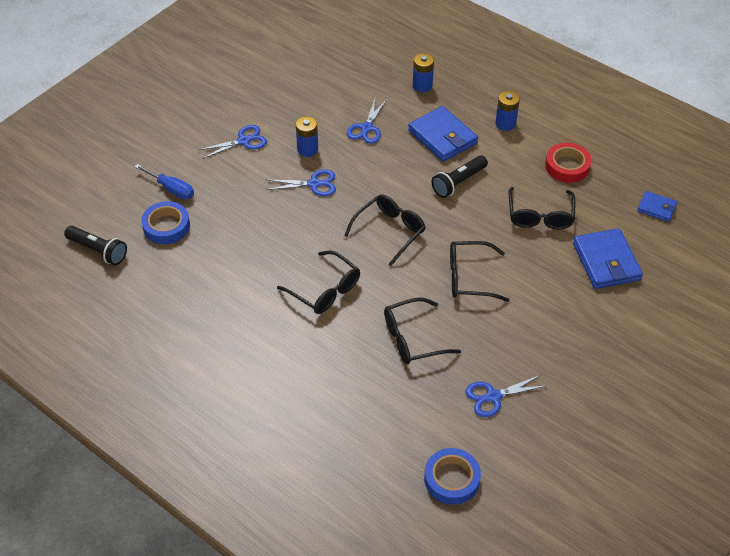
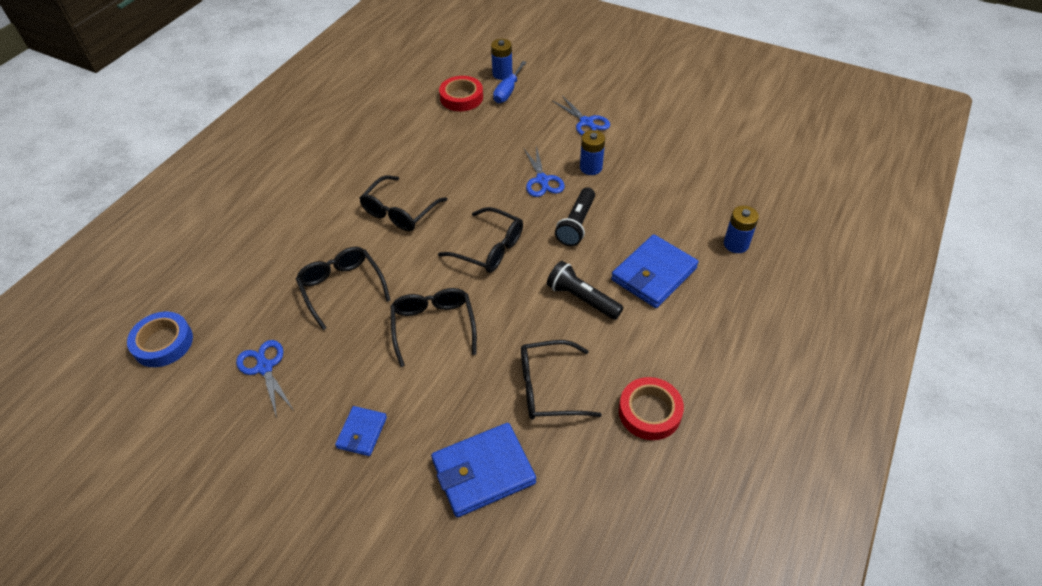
camera: 80 degrees right, 0 degrees up
black flashlight [64,226,127,265] -> black flashlight moved to [555,187,595,246]
blue tape [141,201,190,244] -> red tape [439,76,483,111]
blue scissors [347,99,387,144] -> none
blue battery [496,91,520,131] -> blue battery moved to [491,39,512,80]
blue wallet [637,191,677,222] -> blue wallet moved to [335,406,387,456]

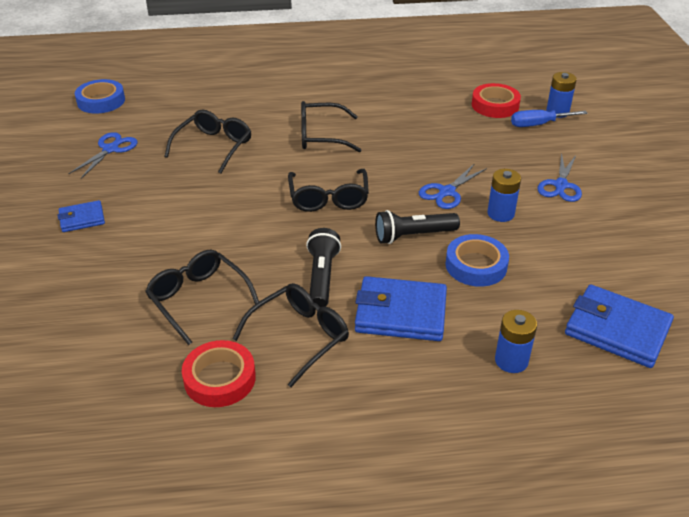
camera: 55 degrees right, 10 degrees down
black glasses [391,288,477,367] -> black glasses moved to [232,283,349,387]
blue wallet [431,423,536,518] -> blue wallet moved to [565,285,674,368]
none -> blue tape [446,234,509,287]

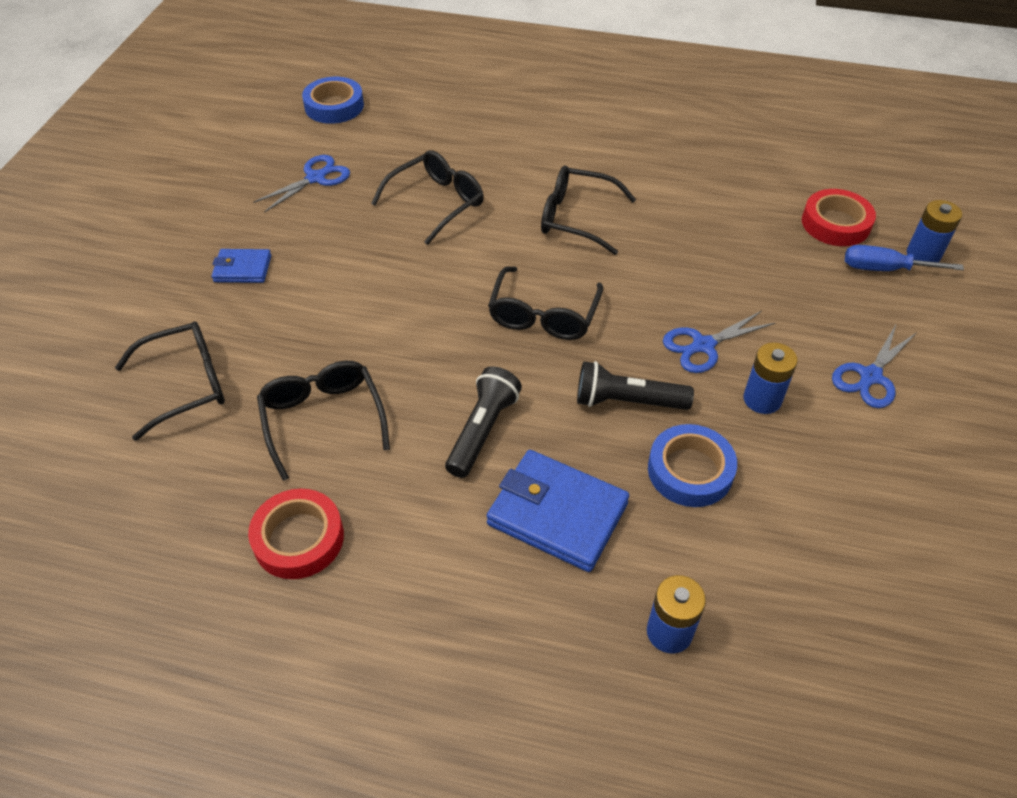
camera: 20 degrees right, 10 degrees up
black glasses [232,283,349,387] -> black glasses moved to [115,322,225,441]
blue wallet [565,285,674,368] -> none

